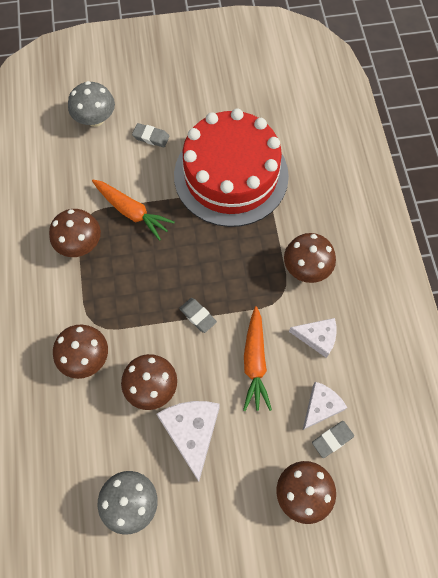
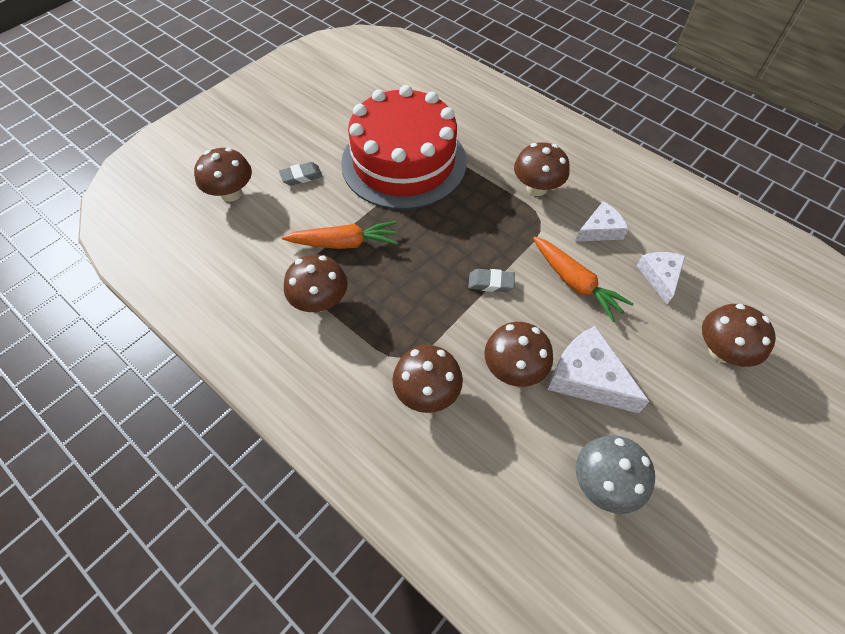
camera: 40 degrees left, 10 degrees down
grey mushroom [68,81,115,127] -> brown mushroom [194,148,252,202]
grey eraser [312,421,354,458] -> none

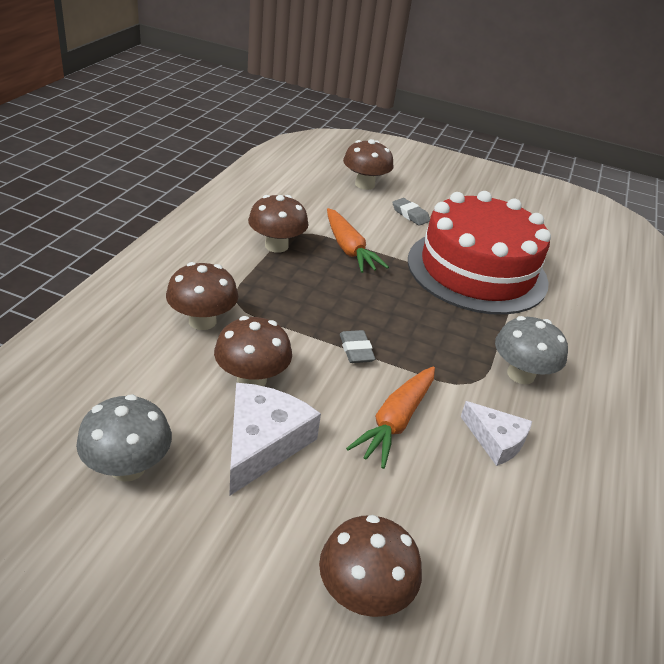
camera: 65 degrees right, 20 degrees down
brown mushroom [514,142,569,196] -> grey mushroom [495,316,568,384]
white cheese [636,252,685,304] -> none

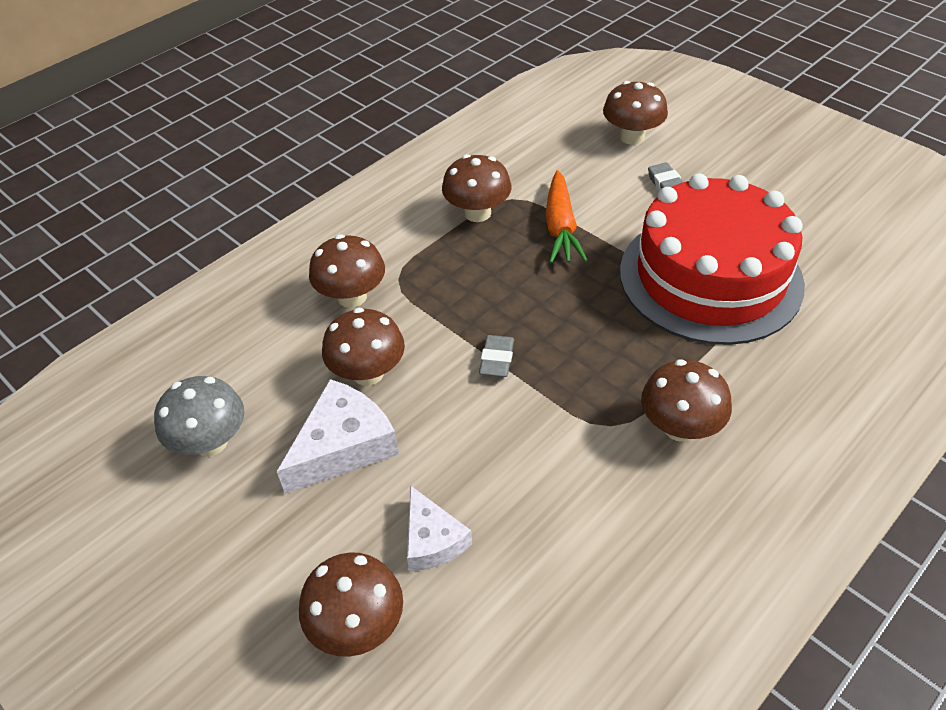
camera: 30 degrees right, 10 degrees up
orange carrot [346,367,435,469] -> none
white cheese [461,401,532,466] -> white cheese moved to [407,485,472,571]
grey mushroom [495,316,568,384] -> brown mushroom [641,359,732,442]

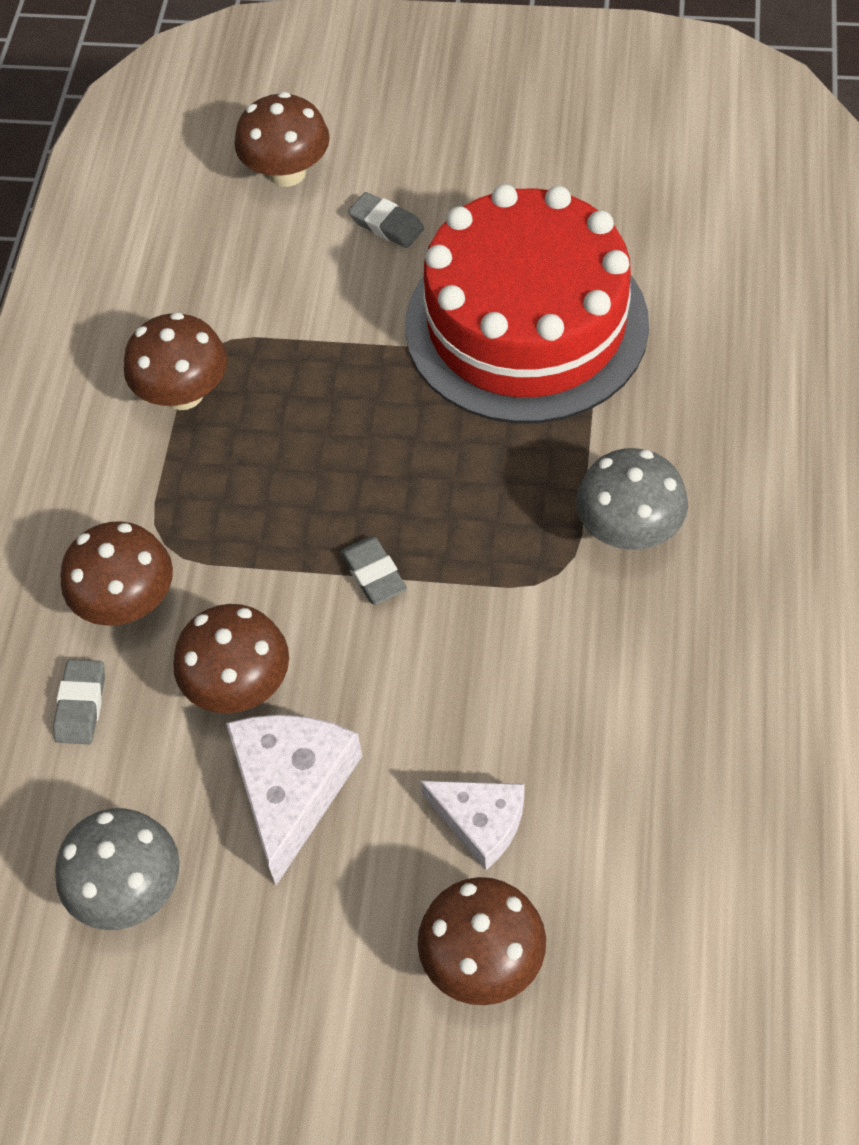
camera: 35 degrees left, 10 degrees up
orange carrot [546,170,588,263] -> none
brown mushroom [641,359,732,442] -> grey mushroom [576,448,688,550]
none -> grey eraser [53,659,105,744]

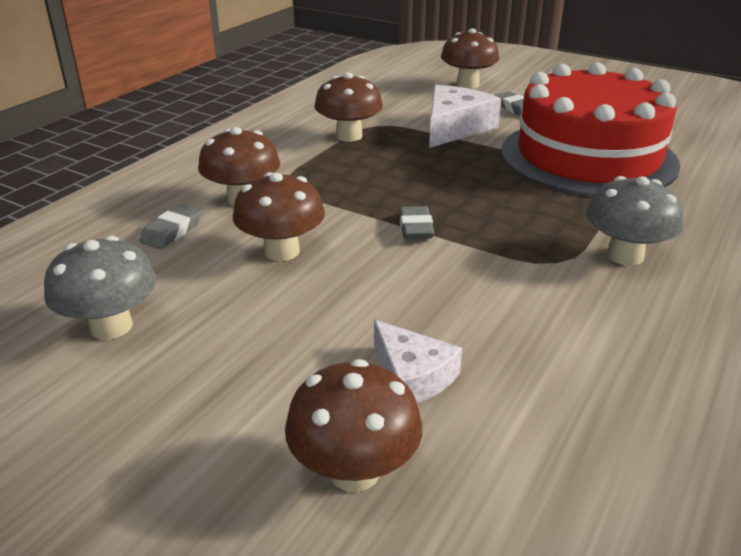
camera: 20 degrees right, 25 degrees down
white cheese [226,715,362,885] -> white cheese moved to [429,85,501,148]

